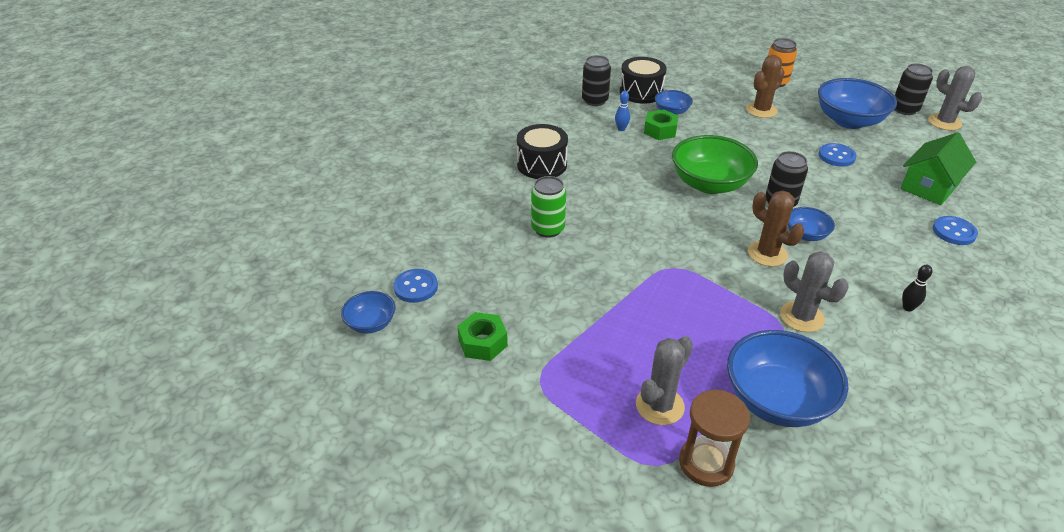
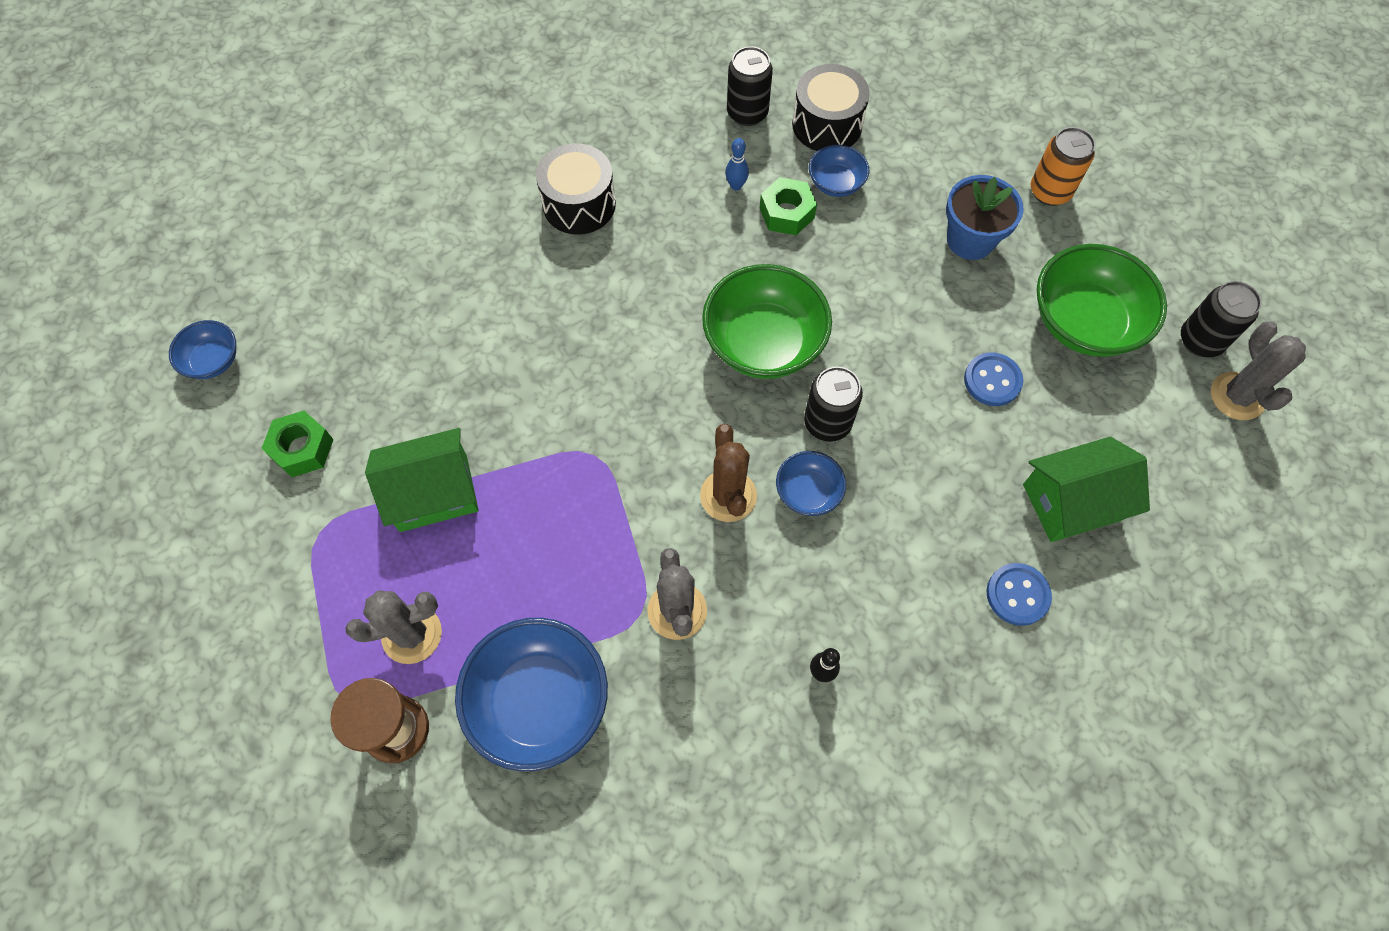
camera: 30 degrees right, 25 degrees up
blue button [393,269,438,303] -> none
green can [531,176,566,238] -> none
brown cactus [746,55,785,118] -> blue flower pot [946,175,1024,260]
blue bowl [818,78,897,129] -> green bowl [1037,244,1167,357]
none -> green house [365,428,479,532]

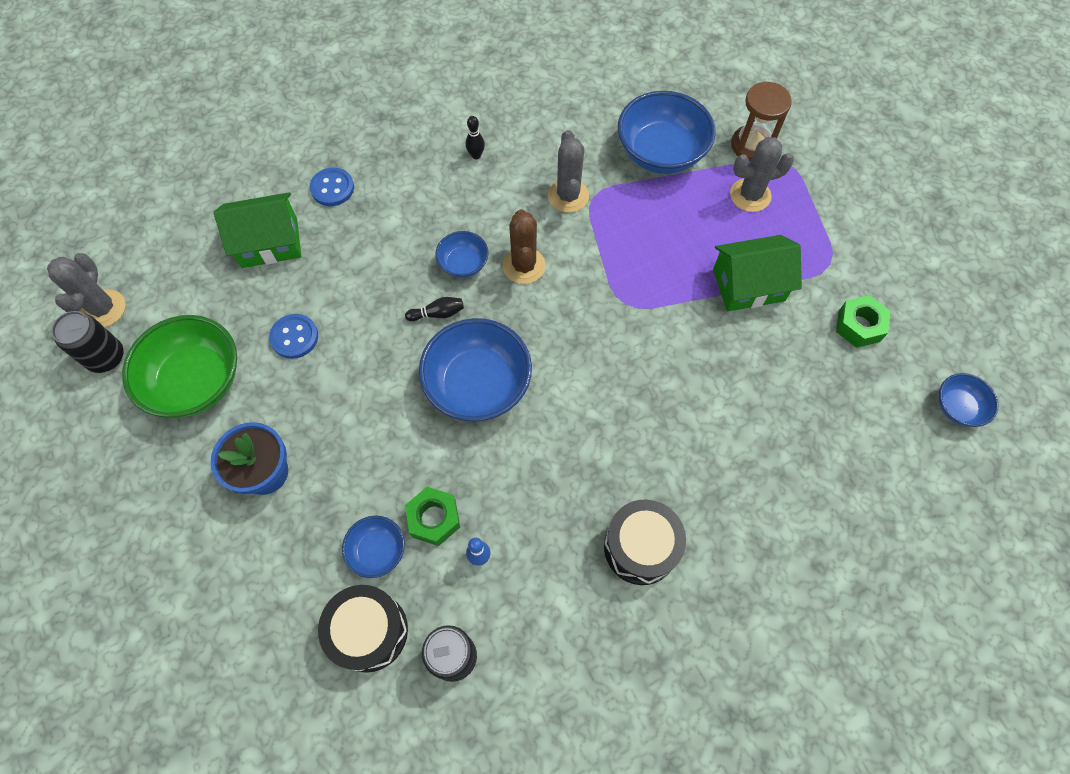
camera: 175 degrees left, 0 degrees up
green bowl [702,264,832,379] -> blue bowl [419,318,532,422]
black can [804,366,863,442] -> black bowling pin [405,297,464,321]
orange can [1031,127,1095,206] -> none

